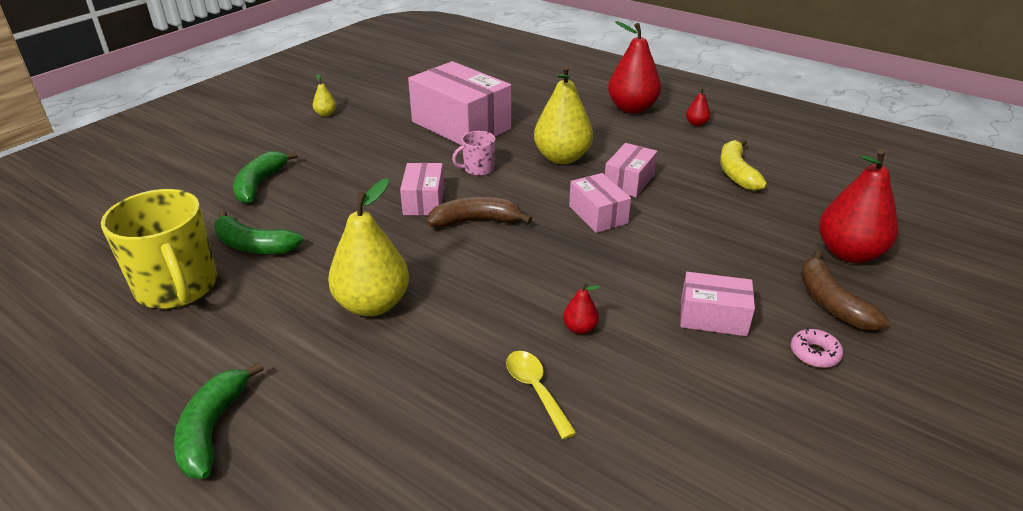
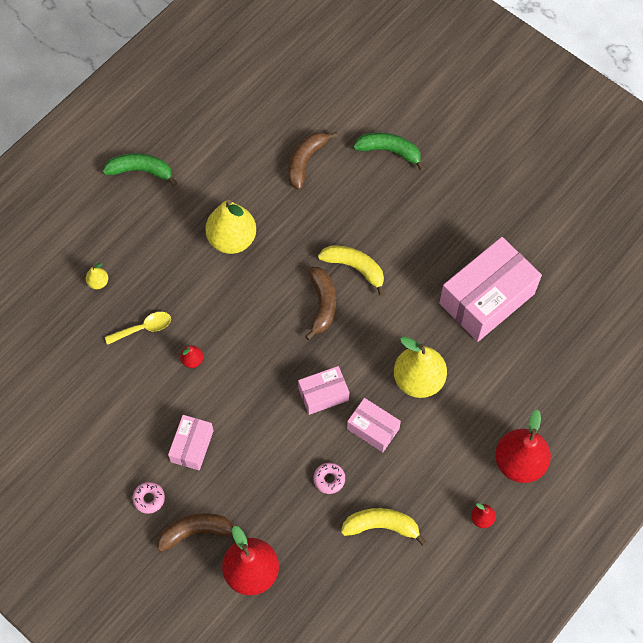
camera: 95 degrees right, 30 degrees up
yellow mug [101,189,217,309] -> none
green banana [214,210,303,254] -> brown banana [288,132,338,190]
yellow pear [313,74,336,117] -> yellow pear moved to [86,263,108,289]
pink box [400,163,444,215] -> yellow banana [318,246,385,296]
pink mug [452,131,495,176] -> none
none -> pink donut [314,463,345,494]

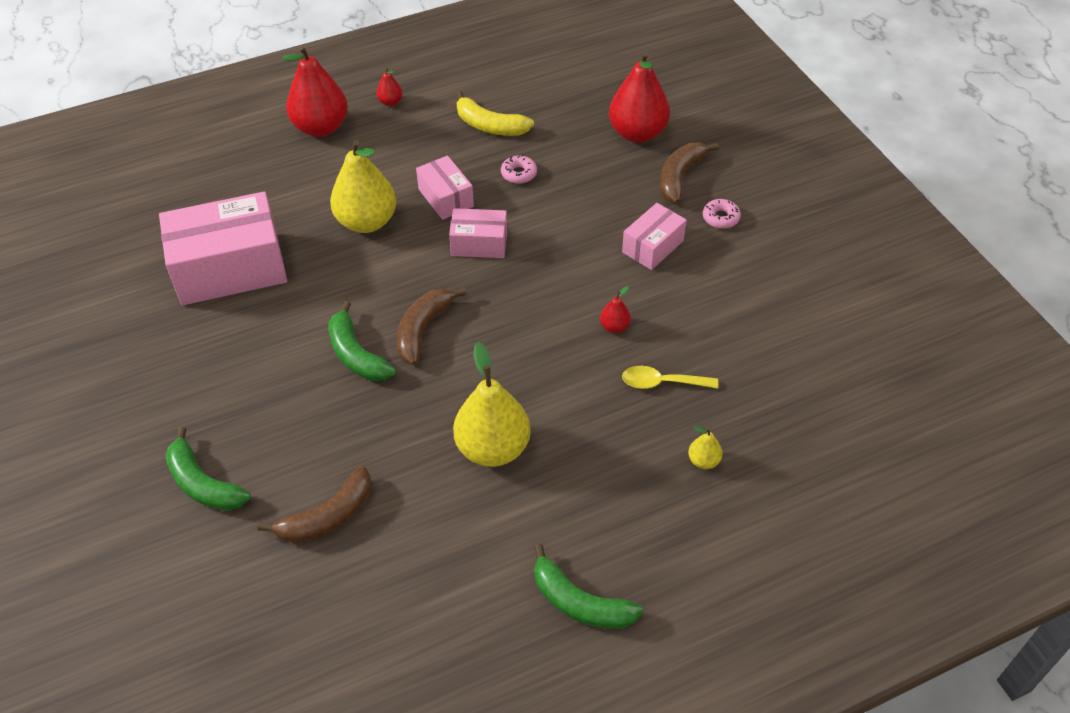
camera: 155 degrees left, 15 degrees down
brown banana [157,513,233,552] -> brown banana turned 105 degrees clockwise [660,143,719,203]
yellow banana [318,246,385,296] -> green banana [328,301,396,381]

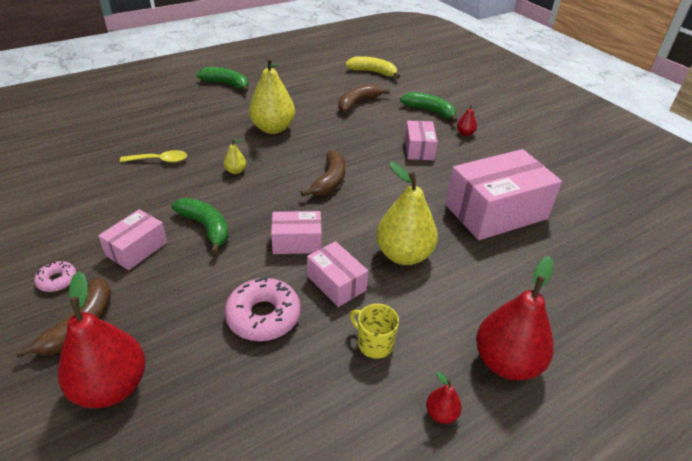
camera: 170 degrees right, 10 degrees down
green banana [328,301,396,381] -> green banana moved to [172,198,229,254]
yellow banana [456,91,534,136] -> yellow banana moved to [345,56,400,79]
pink donut [501,155,537,184] -> pink donut [225,277,301,341], size x1.87
red pear [600,286,631,333] -> red pear moved to [457,104,477,136]
yellow pear [688,426,723,469] -> yellow pear moved to [224,139,246,174]
none -> yellow mug [350,304,399,359]
none -> pink box [405,121,438,160]

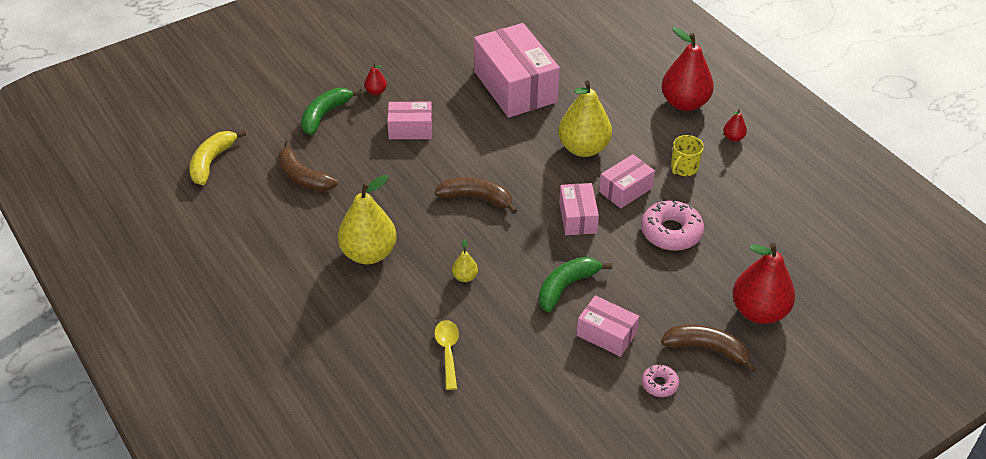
camera: 90 degrees left, 5 degrees up
green banana [197,67,248,92] -> none

